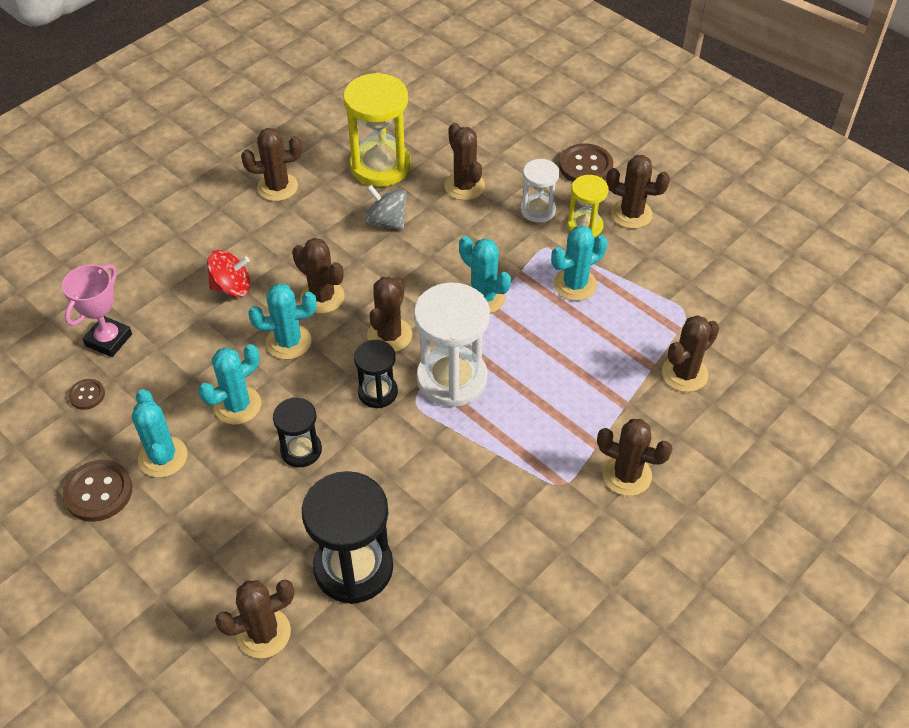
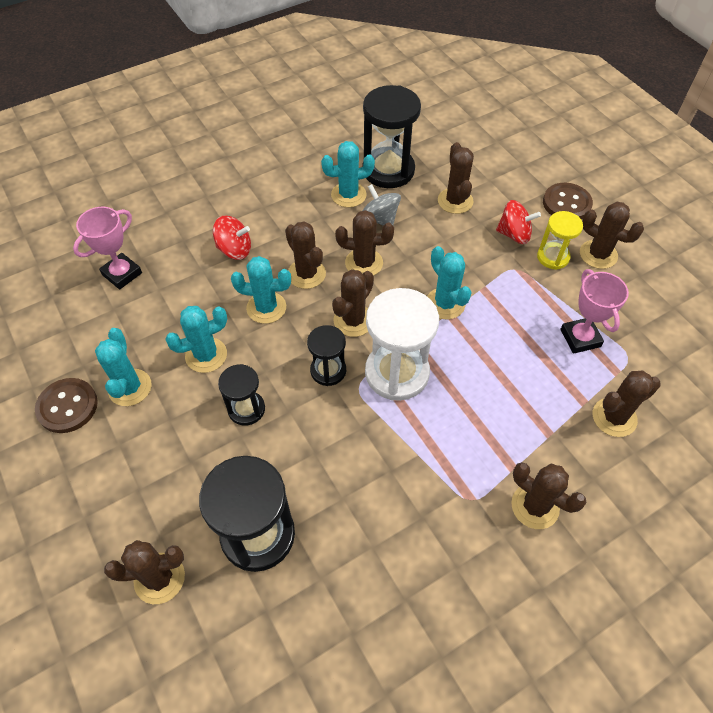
camera: 15 degrees right, 5 degrees up
brown button [68,379,105,410] -> none
brown cactus [241,128,302,201] -> brown cactus moved to [335,210,394,276]
yellow hourglass [343,73,411,187] -> black hourglass [363,85,421,188]
white hourglass [521,159,559,223] -> red spinning top [496,200,541,244]
turquoise cactus [551,226,607,301] -> turquoise cactus moved to [321,141,375,208]
none -> pink trophy [560,269,629,354]

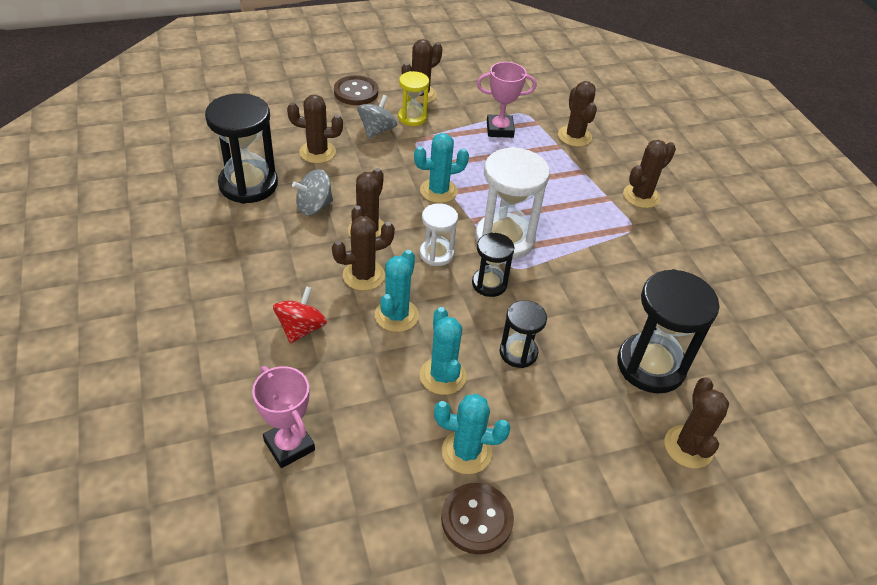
camera: 80 degrees left, 10 degrees down
turquoise cactus [321,141,375,208] -> none
brown cactus [332,269,374,337] -> white hourglass [420,203,458,266]
red spinning top [496,200,541,244] -> grey spinning top [357,95,397,138]

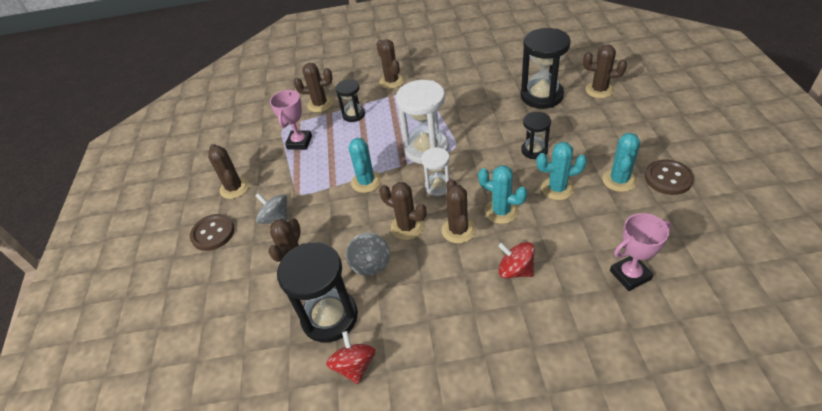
camera: 70 degrees left, 0 degrees up
yellow hourglass [398,71,429,126] -> none
black hourglass [472,233,515,297] -> black hourglass moved to [335,79,365,122]
none -> red spinning top [326,331,376,384]

